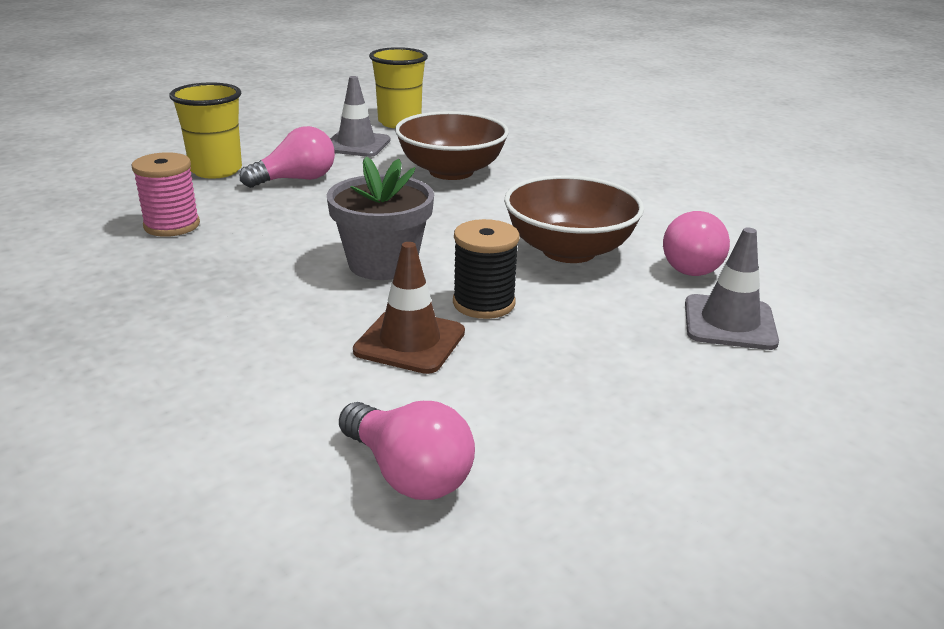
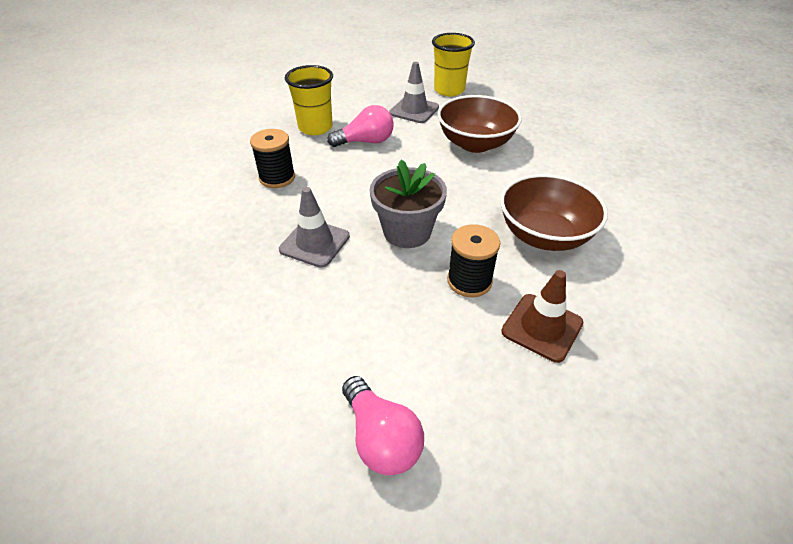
camera: 15 degrees right, 15 degrees up
pink spool [132,152,200,237] -> black spool [250,129,295,188]
brown traffic cone [353,242,465,374] -> brown traffic cone moved to [501,270,583,363]
pink light bulb [663,211,730,276] -> none
grey traffic cone [685,228,779,350] -> grey traffic cone moved to [279,187,350,268]

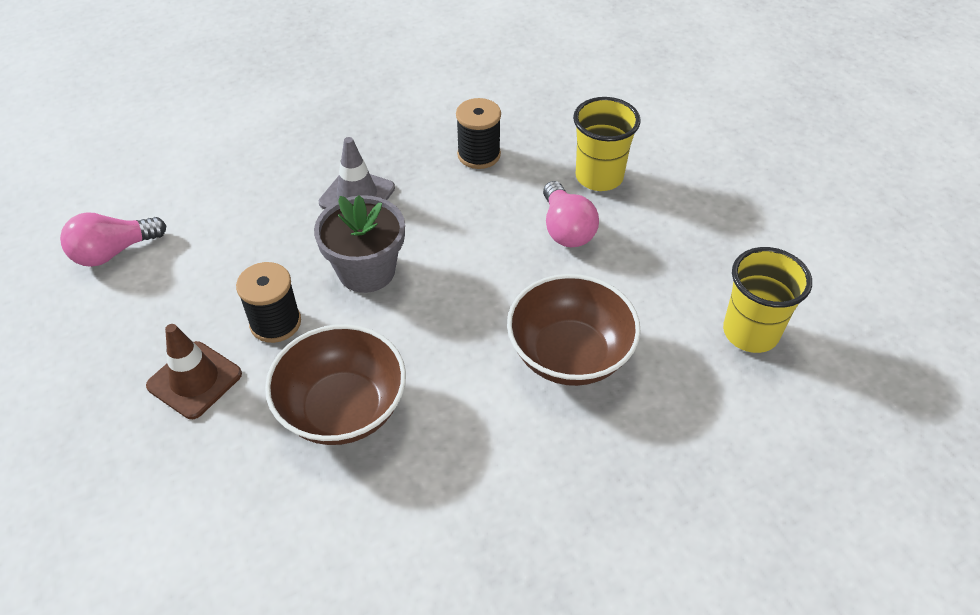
camera: 90 degrees right, 5 degrees up
grey traffic cone [389,62,439,123] -> none

